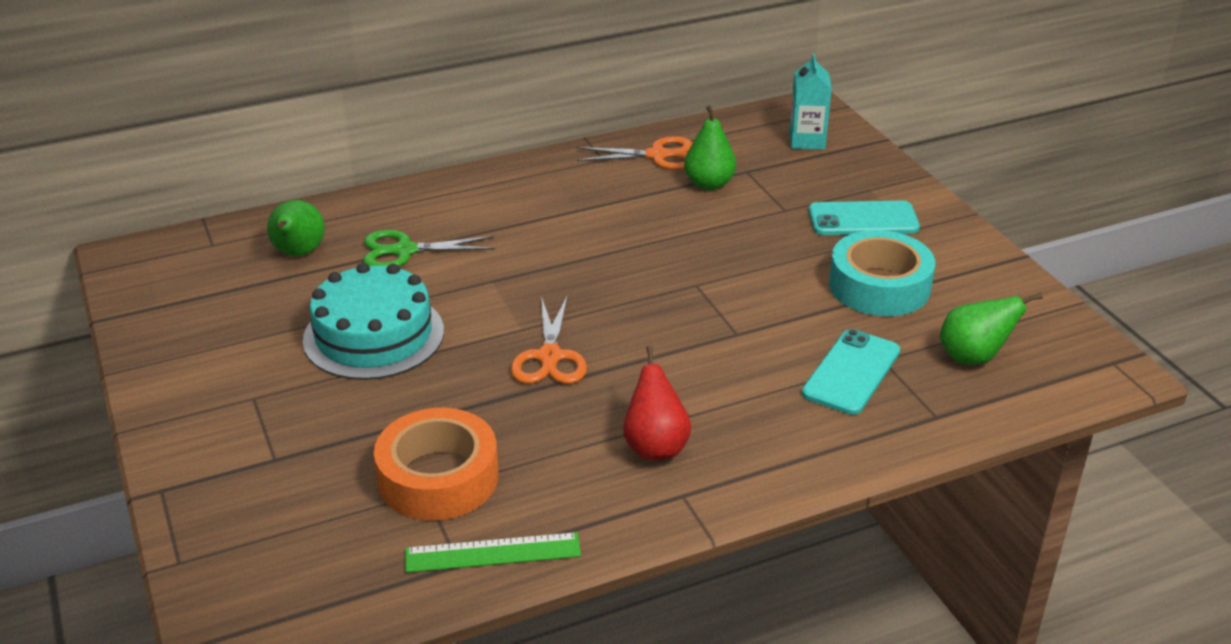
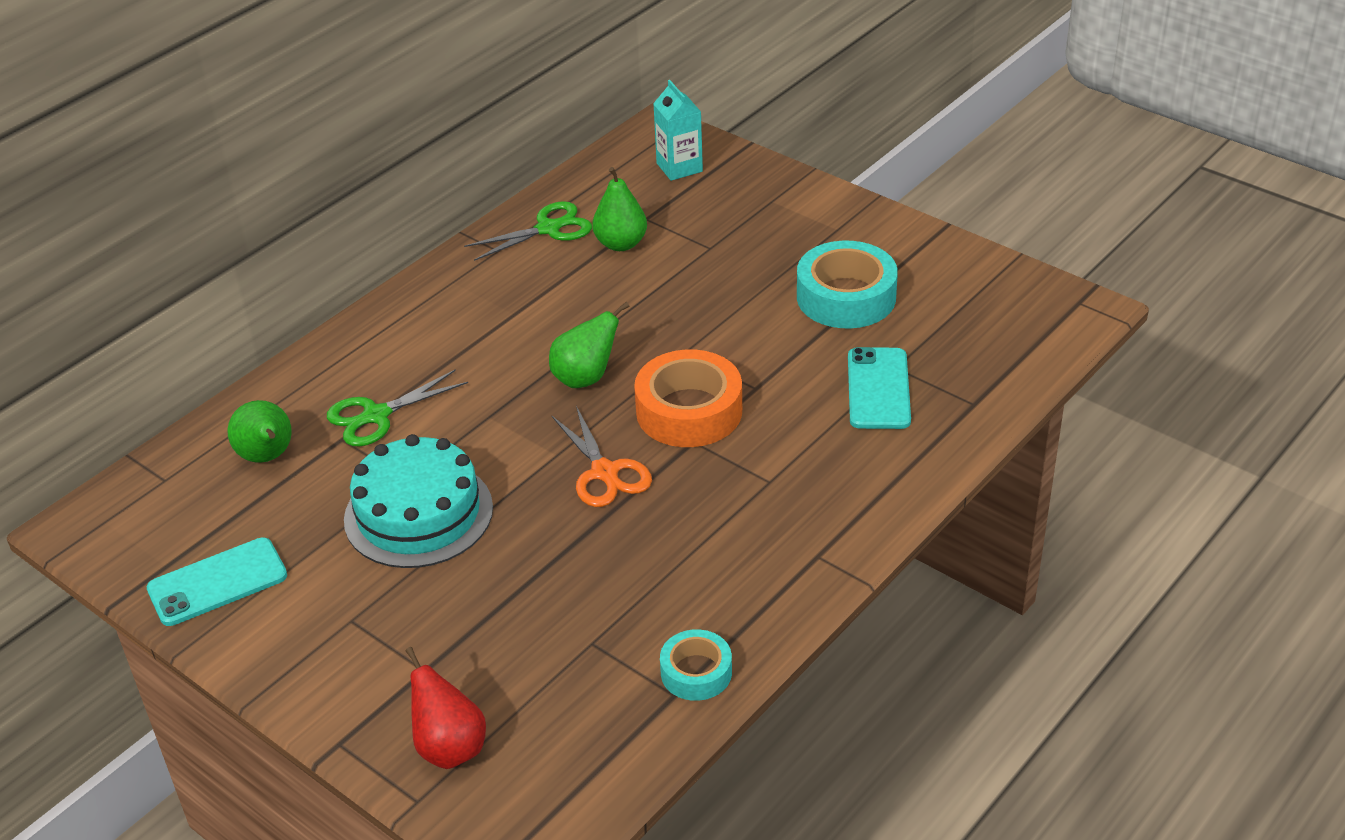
camera: 25 degrees left, 5 degrees up
orange tape [374,408,499,521] -> orange tape moved to [634,349,742,447]
green ruler [405,532,581,573] -> turquoise tape [660,629,732,701]
orange scissors [577,136,692,170] -> green scissors [464,201,592,261]
red pear [623,346,691,460] -> red pear moved to [405,647,486,769]
turquoise phone [809,201,920,235] -> turquoise phone moved to [147,538,287,626]
green pear [940,293,1043,365] -> green pear moved to [549,302,630,388]

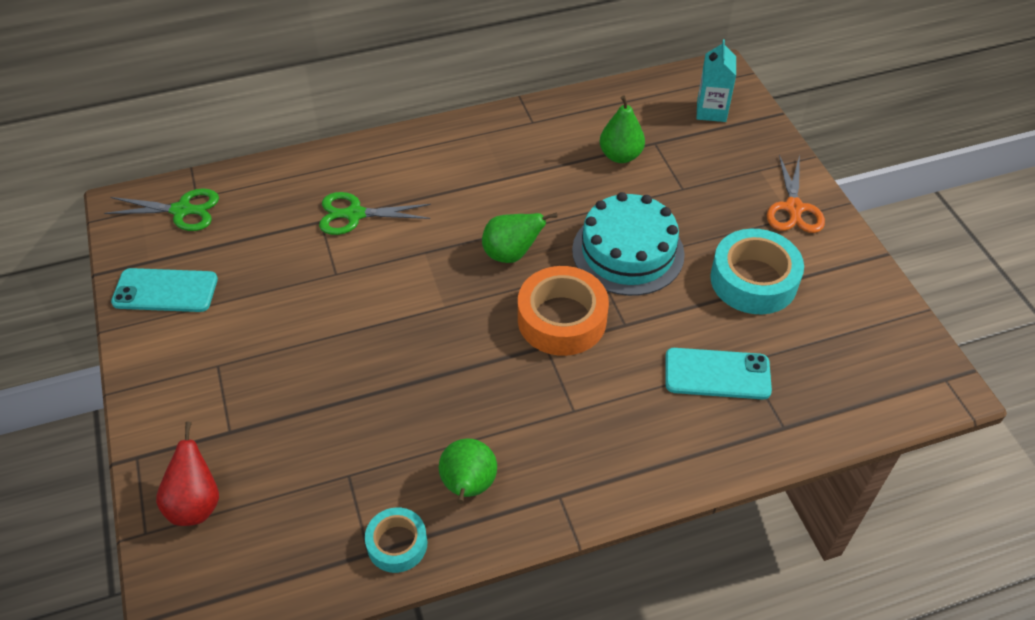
camera: 30 degrees right, 10 degrees up
green pear [227,400,292,463] -> green pear moved to [439,438,497,504]
turquoise cake [344,434,493,568] -> turquoise cake moved to [572,192,685,296]
green scissors [464,201,592,261] -> green scissors moved to [104,188,219,231]
orange scissors [551,406,652,507] -> orange scissors moved to [767,155,825,233]
turquoise phone [848,347,911,429] -> turquoise phone turned 60 degrees clockwise [665,348,772,400]

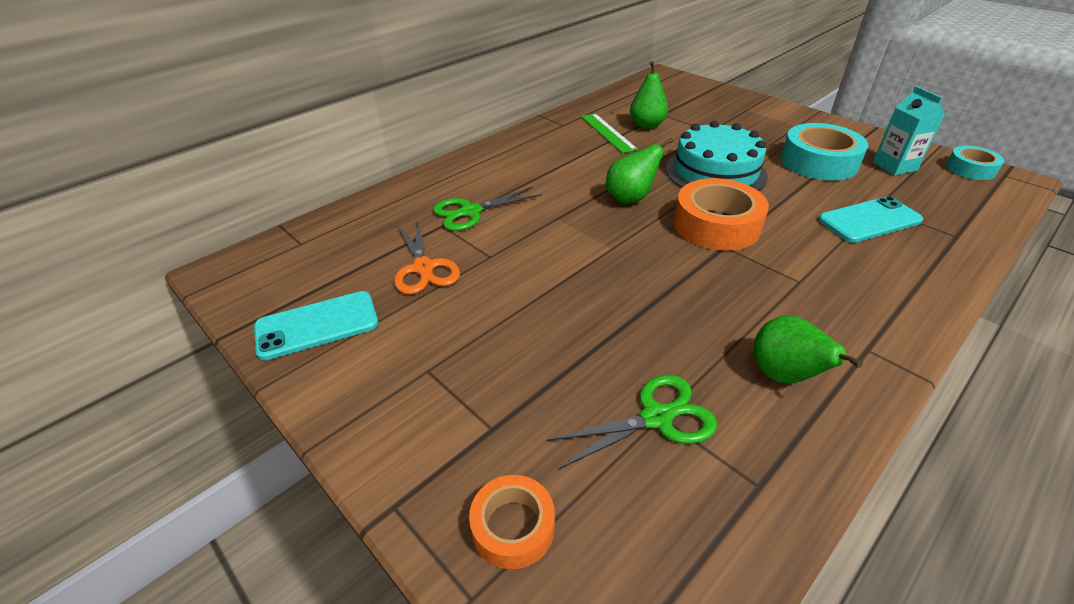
camera: 25 degrees left, 10 degrees down
green scissors [104,188,219,231] -> green scissors moved to [546,375,717,469]
red pear [156,422,219,526] -> orange tape [469,475,555,570]
turquoise tape [365,508,428,573] -> turquoise tape moved to [946,146,1004,180]
turquoise carton [696,39,736,122] -> turquoise carton moved to [873,86,945,176]
orange scissors [767,155,825,233] -> orange scissors moved to [394,220,460,295]
none -> green ruler [581,113,638,153]

